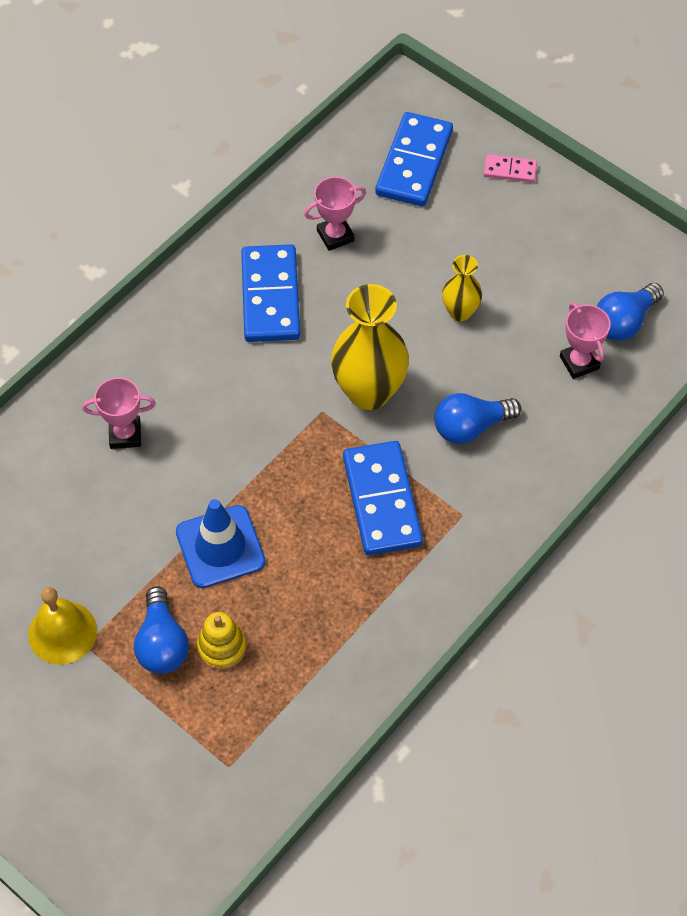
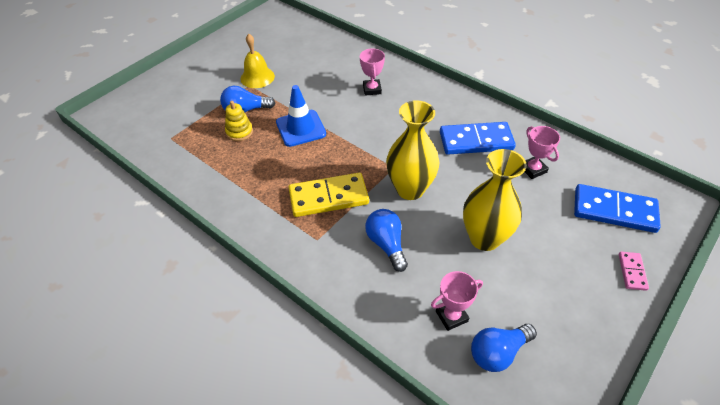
camera: 90 degrees right, 10 degrees down
blue domino [343,441,423,556] -> yellow domino [288,173,369,217]
yellow vase [442,255,482,321] -> yellow vase [463,149,527,251], size x1.86
blue light bulb [597,283,664,341] -> blue light bulb turned 75 degrees counterclockwise [471,324,537,372]

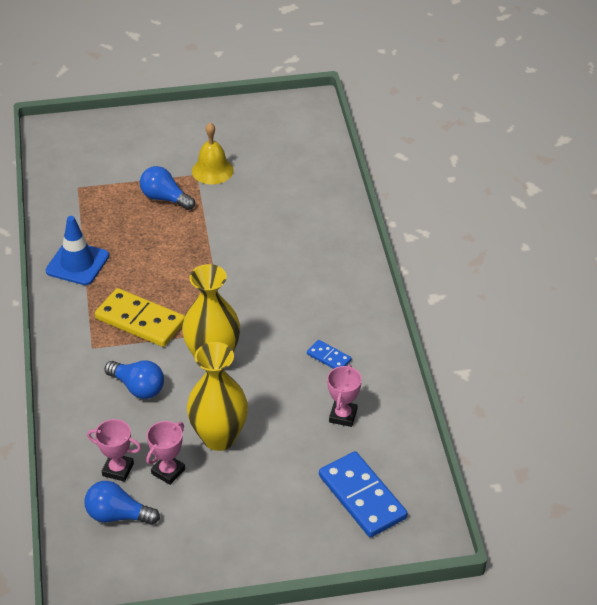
camera: 40 degrees right, 5 degrees down
yellow stacking toy [225,101,253,141] -> none
blue traffic cone [276,85,326,147] -> blue traffic cone moved to [46,216,109,285]
pink trophy [360,49,385,96] -> pink trophy moved to [146,421,185,485]
blue light bulb [365,209,408,272] -> blue light bulb turned 105 degrees clockwise [104,360,164,399]
blue domino [440,122,516,155] -> blue domino [307,340,351,369], size x0.49
pink domino [619,252,649,291] -> none

